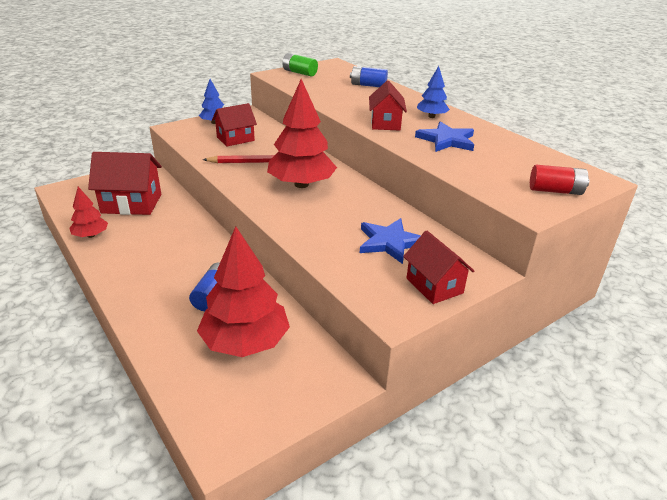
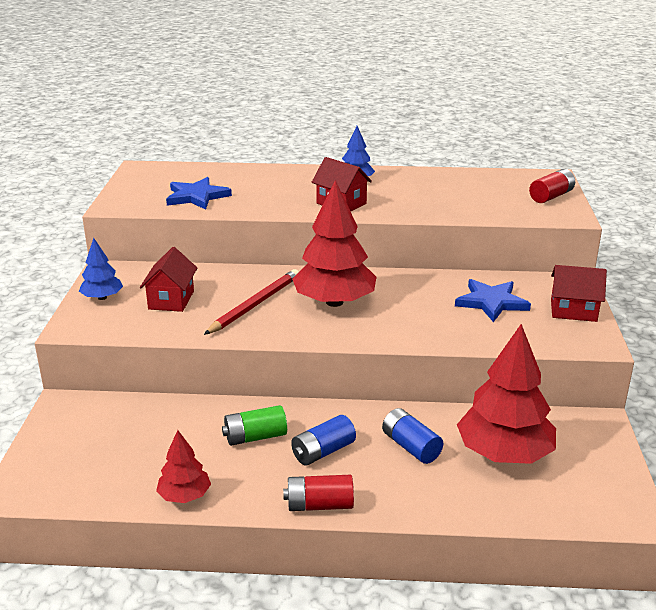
camera: 50 degrees left, 5 degrees down
red house [88,152,162,215] -> none
green battery [282,53,318,76] -> green battery moved to [222,405,287,446]
blue battery [350,66,388,87] -> blue battery moved to [291,415,356,466]
blue star [415,121,474,152] -> blue star moved to [166,177,232,210]
none -> red battery [283,475,354,511]

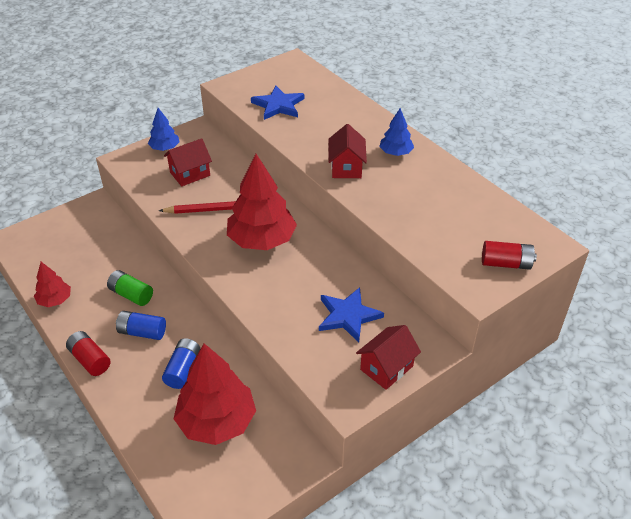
camera: 50 degrees right, 15 degrees up
red house [551,265,607,322] -> red house turned 75 degrees clockwise [356,325,421,390]

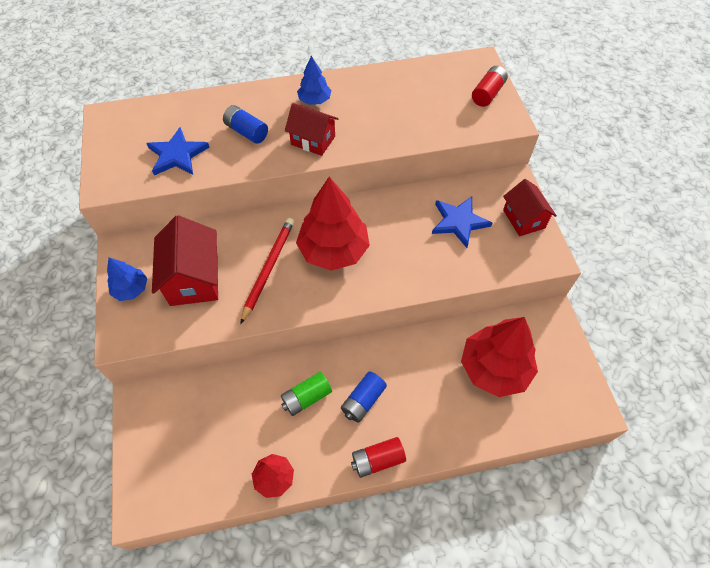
camera: 65 degrees left, 15 degrees up
blue battery [162,338,200,389] -> blue battery moved to [223,105,268,144]
red house [164,138,212,187] -> red house [152,215,218,306], size x1.51

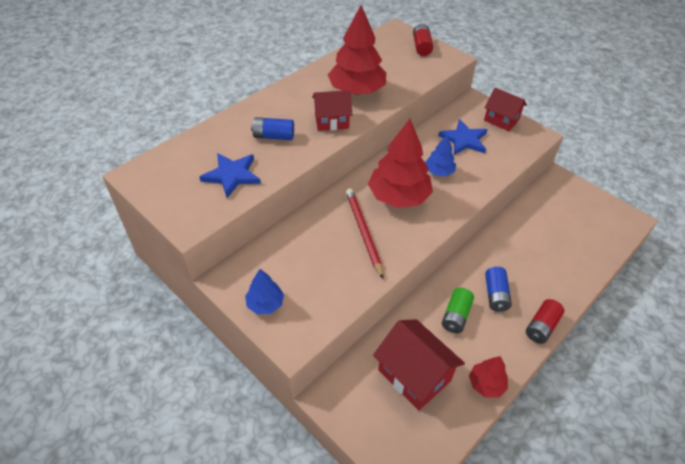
camera: 35 degrees left, 10 degrees down
red house [152,215,218,306] -> red house moved to [373,319,465,411]
blue tree [297,56,331,105] -> blue tree moved to [425,135,456,176]
red tree [461,317,538,397] -> red tree moved to [328,5,386,95]

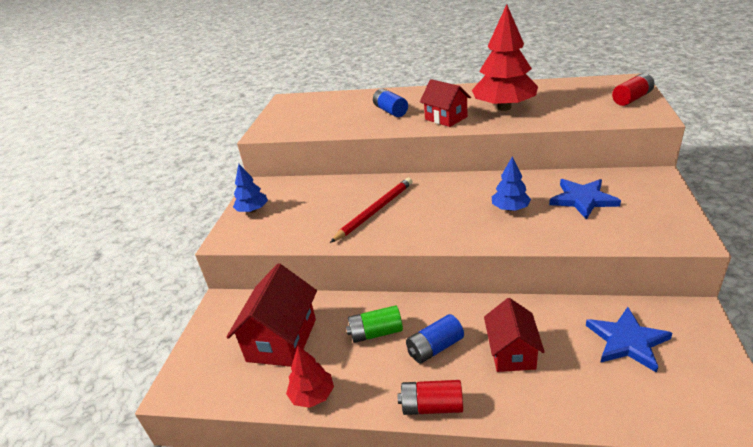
camera: 60 degrees right, 15 degrees down
blue star [199,153,261,198] -> blue star moved to [586,307,672,373]
red tree [368,119,433,208] -> none
red house [484,88,527,131] -> red house moved to [484,298,545,372]

